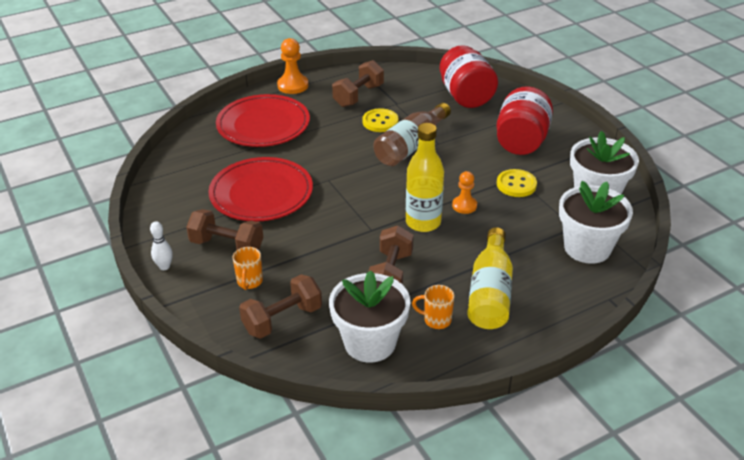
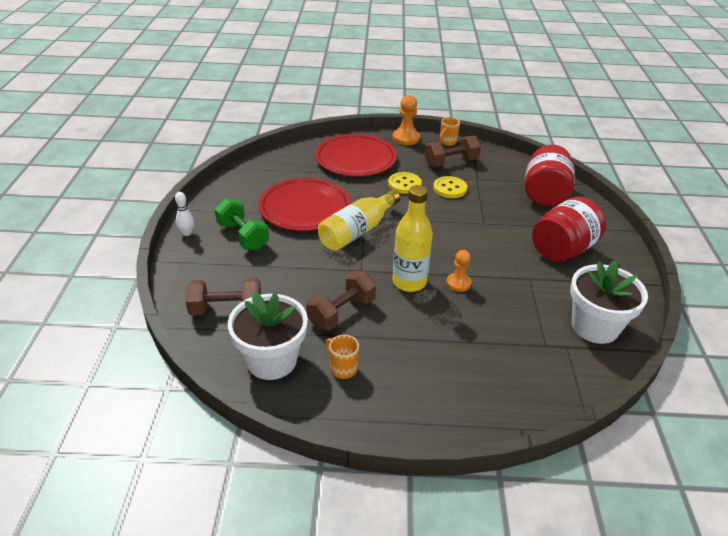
camera: 30 degrees right, 0 degrees up
brown dumbbell [186,209,263,250] -> green dumbbell [215,198,269,251]
orange mug [233,247,263,290] -> orange mug moved to [440,117,460,146]
brown bottle [373,103,451,166] -> none
yellow bottle [467,227,513,329] -> yellow bottle moved to [318,189,400,251]
yellow button [497,169,537,197] -> yellow button moved to [388,172,422,194]
white flower pot [559,181,633,264] -> none

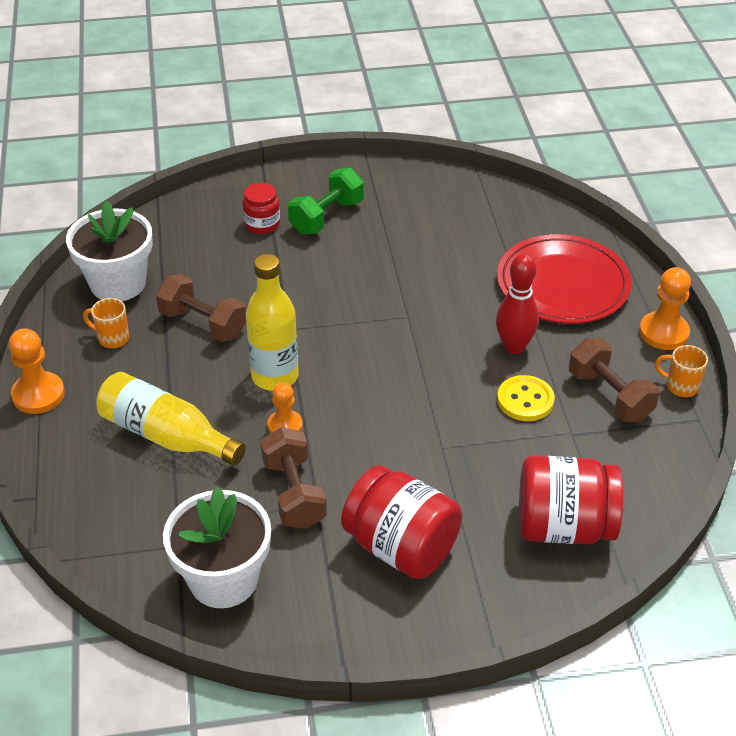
camera: 80 degrees right, 5 degrees up
white bowling pin [175,192,194,236] -> none
brown dumbbell [185,278,261,316] -> brown dumbbell moved to [261,427,327,529]
red plate [259,178,351,231] -> none
yellow bottle [318,189,400,251] -> yellow bottle moved to [96,372,246,466]
orange mug [325,335,359,379] -> orange mug turned 105 degrees counterclockwise [83,298,129,348]
yellow button [388,172,422,194] -> red bowling pin [496,254,539,354]
none -> orange pawn [9,329,65,414]
none -> red jar [242,183,280,234]

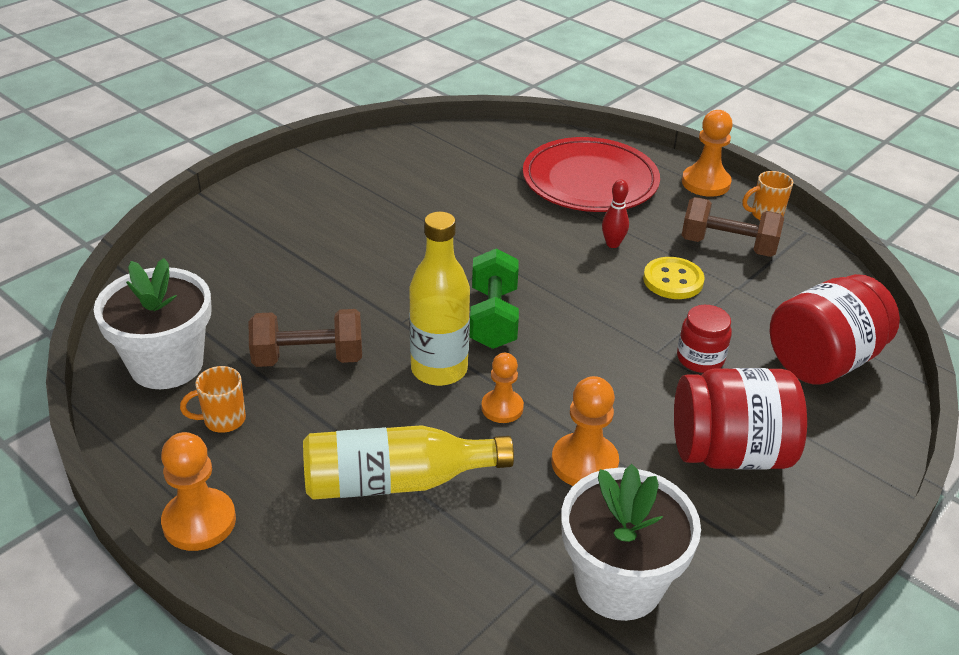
camera: 40 degrees left, 5 degrees down
red jar [242,183,280,234] -> red jar moved to [677,305,732,373]
brown dumbbell [261,427,327,529] -> orange pawn [551,376,619,486]
green dumbbell [288,168,364,235] -> green dumbbell moved to [470,248,519,349]
red bowling pin [496,254,539,354] -> red bowling pin [602,179,629,248], size x0.60

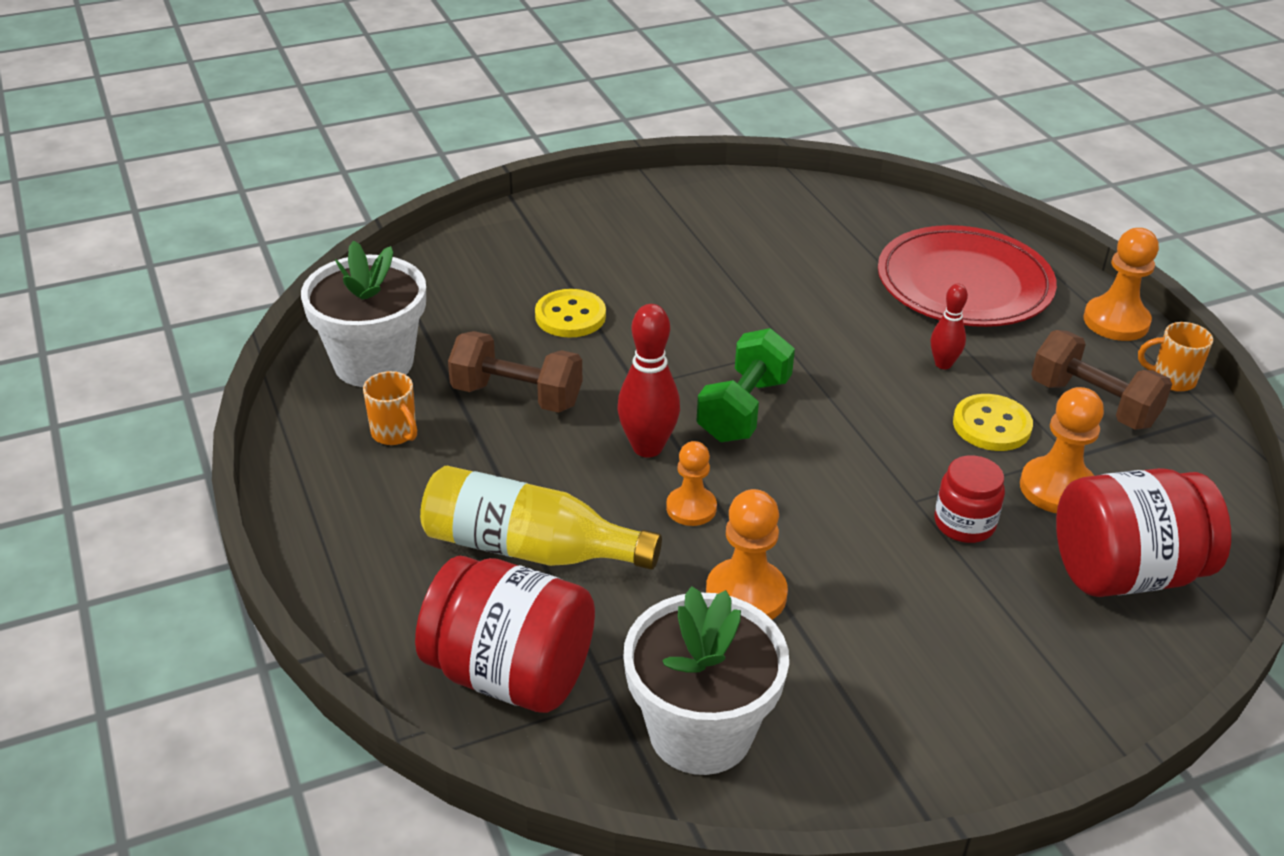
camera: 25 degrees right, 0 degrees up
orange pawn [161,432,236,551] -> orange pawn moved to [1020,387,1104,513]
orange mug [180,366,246,433] -> orange mug turned 135 degrees counterclockwise [363,371,417,445]
yellow bottle [409,211,470,386] -> red bowling pin [617,304,680,457]
red jar [674,368,807,469] -> red jar moved to [415,556,595,713]
none -> yellow button [535,289,606,338]

